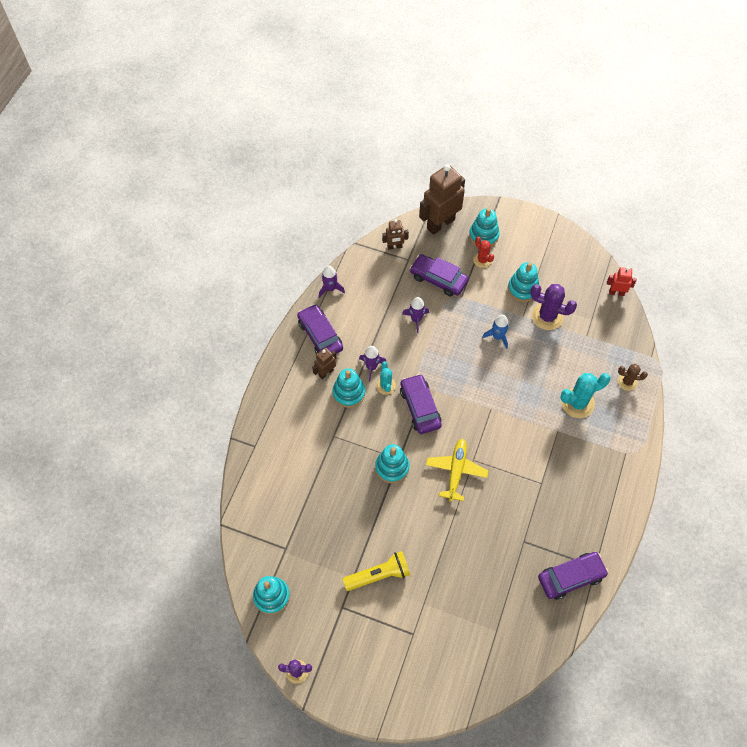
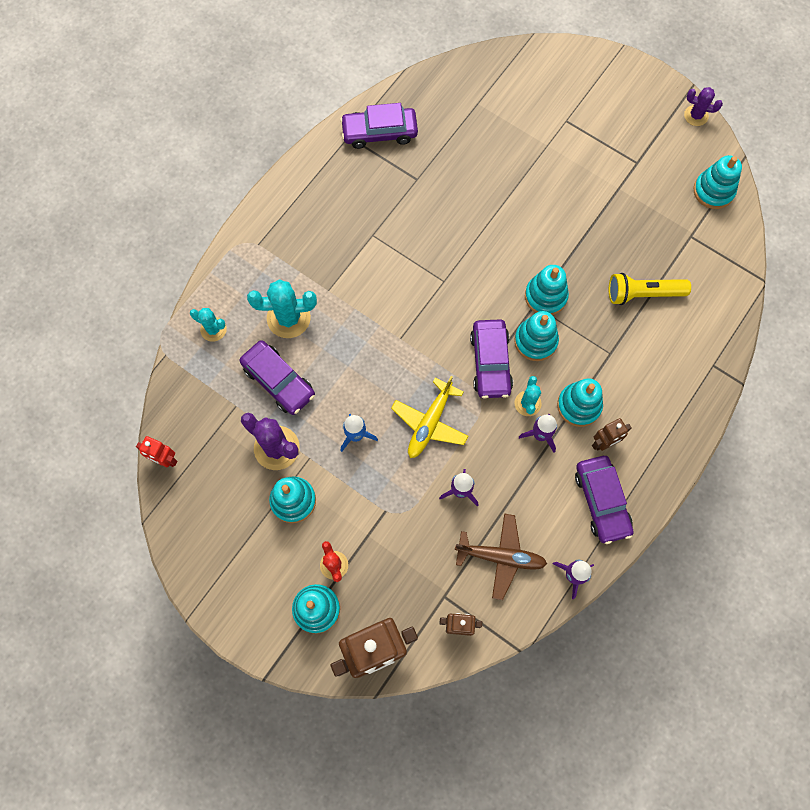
camera: 165 degrees left, 10 degrees up
yellow flashlight [343,551,410,591] -> yellow flashlight moved to [609,273,691,305]
purple car [410,254,469,297] -> purple car moved to [239,340,315,415]
yellow plane [426,439,488,502] -> yellow plane moved to [391,376,468,458]
brown cactus [618,364,648,391] -> turquoise cactus [190,308,227,342]
none -> brown plane [455,514,547,600]
none -> turquoise stacking toy [514,311,559,361]

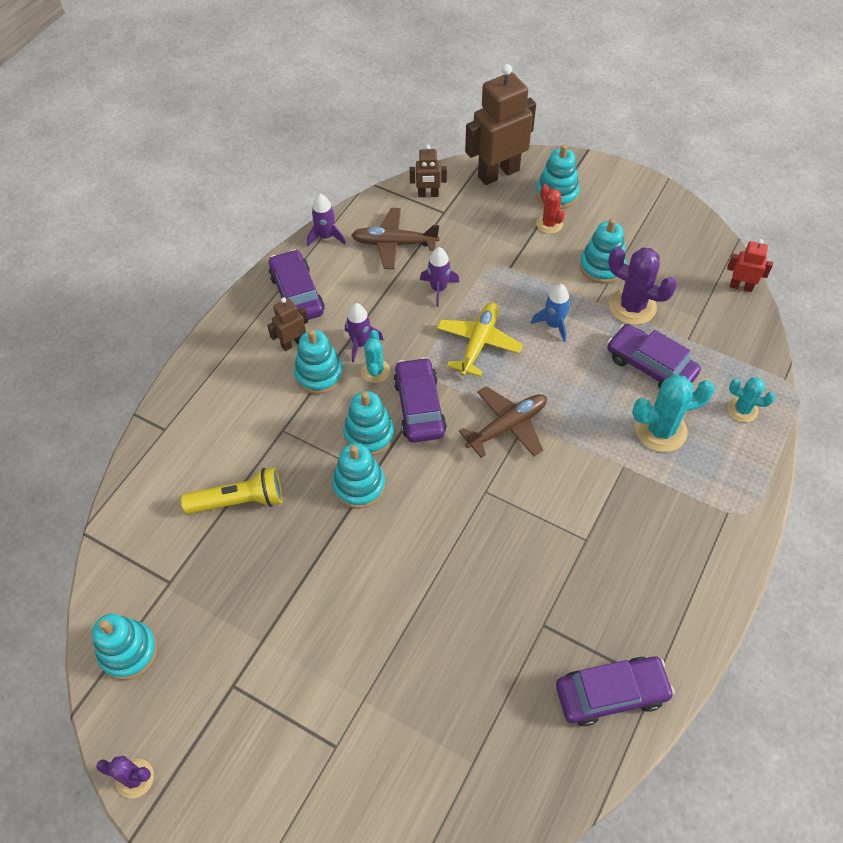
camera: 175 degrees right, 15 degrees down
none -> brown plane [459,386,547,458]

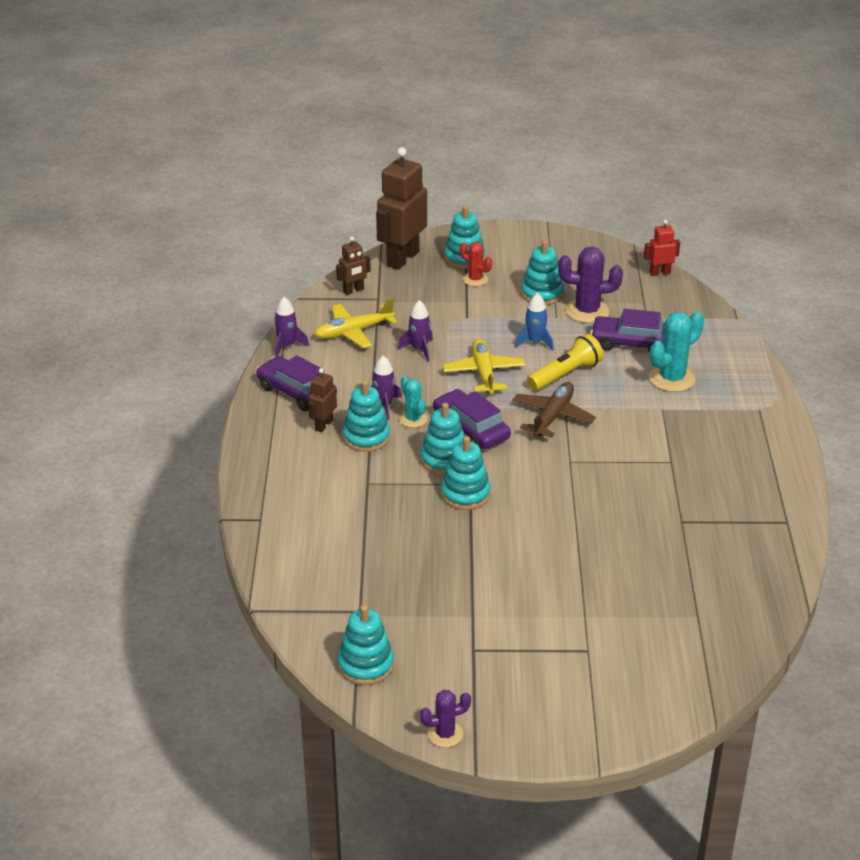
camera: 30 degrees left, 20 degrees down
yellow flashlight [181,467,282,514] -> yellow flashlight moved to [527,334,603,391]
brown plane [351,208,439,269] -> yellow plane [314,298,397,348]
purple car [556,656,675,726] -> none
turquoise cactus [727,377,776,423] -> none

